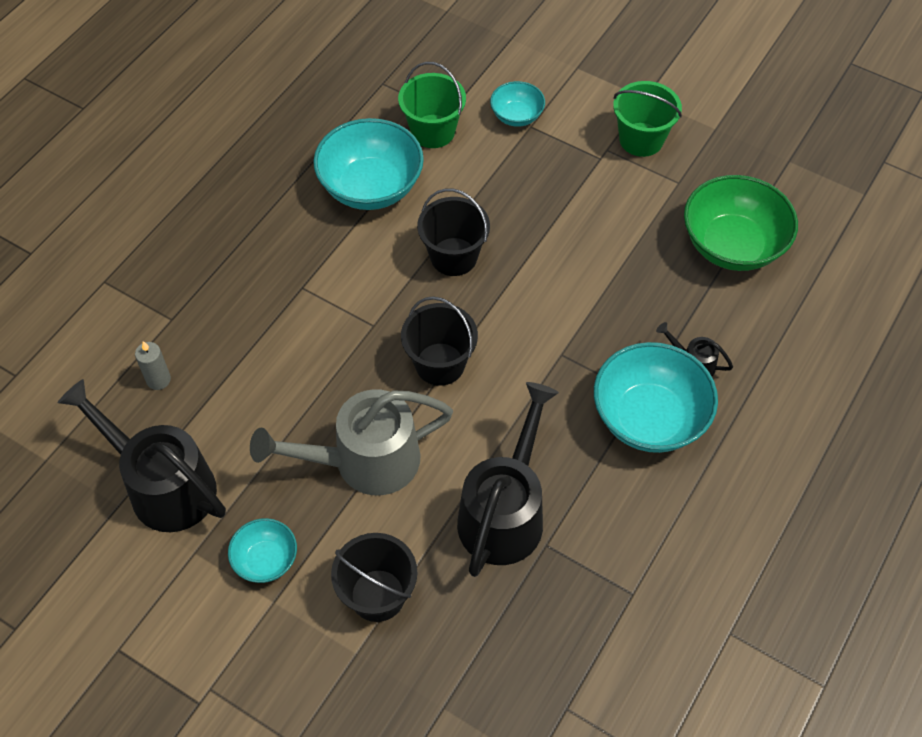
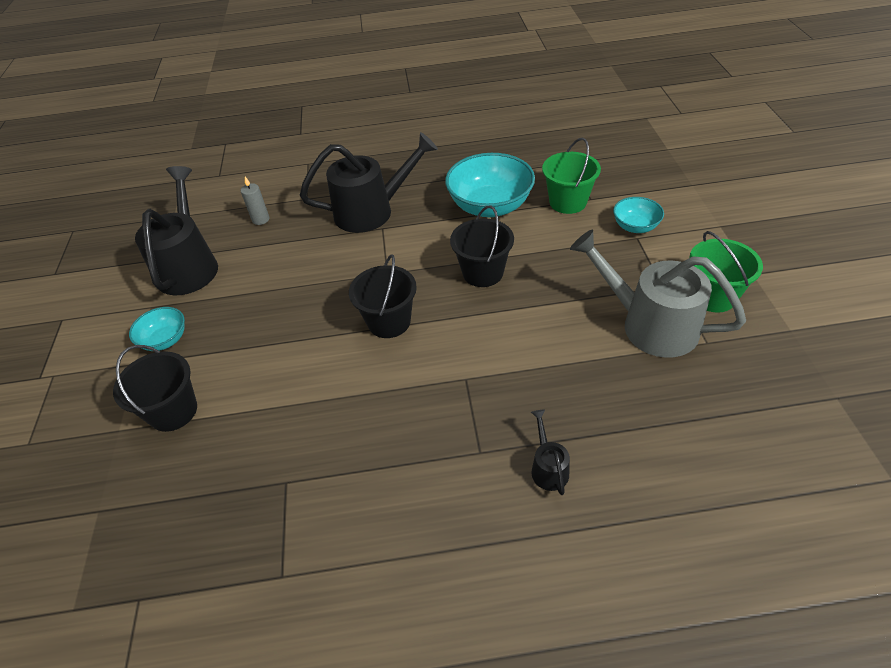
camera: 55 degrees right, 10 degrees down
grey watering can [250,389,453,496] -> grey watering can moved to [570,230,746,358]
black watering can [457,382,559,577] -> black watering can moved to [300,132,438,233]
turquoise bowl [594,342,718,453] -> none
green bowl [684,175,798,271] -> none

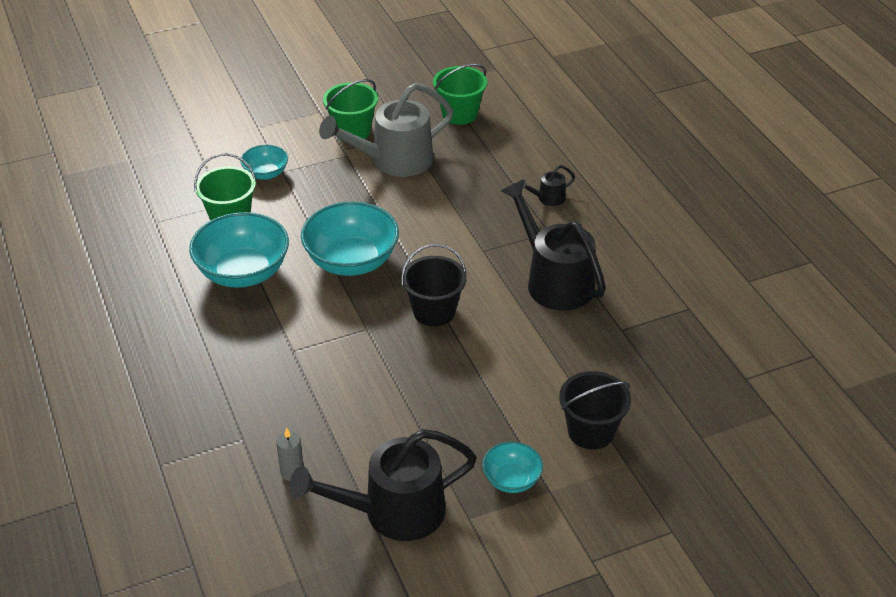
camera: 110 degrees left, 5 degrees down
black watering can [300,132,438,233] -> black watering can moved to [501,180,606,311]
black bucket [450,205,514,287] -> turquoise bowl [301,202,399,276]
grey watering can [570,230,746,358] -> grey watering can turned 45 degrees clockwise [319,83,453,177]
none -> green bucket [433,64,487,125]

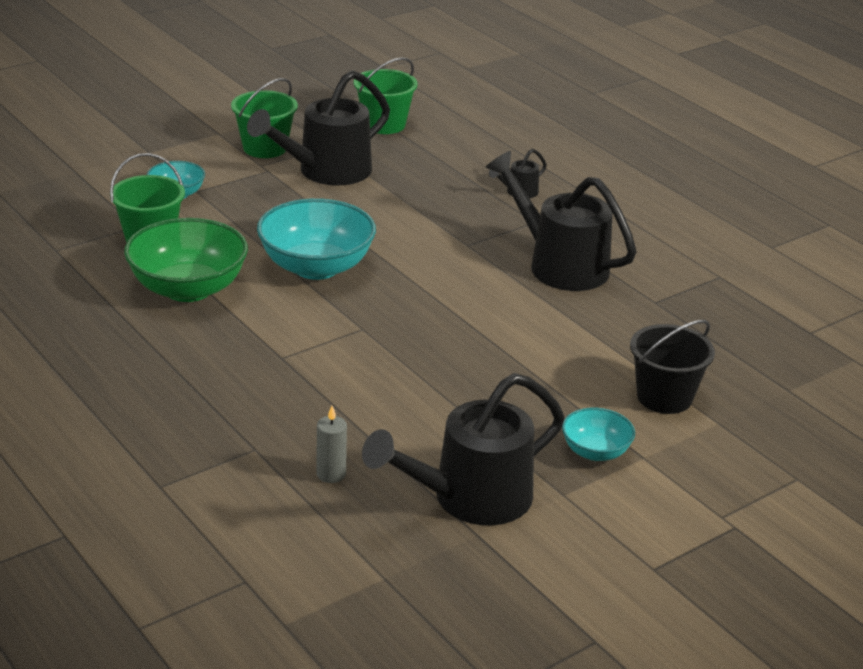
camera: 15 degrees left, 10 degrees down
turquoise bowl [189,212,289,288] -> green bowl [124,218,248,302]
grey watering can [319,83,453,177] -> black watering can [247,70,390,185]
black bucket [401,244,467,326] -> none

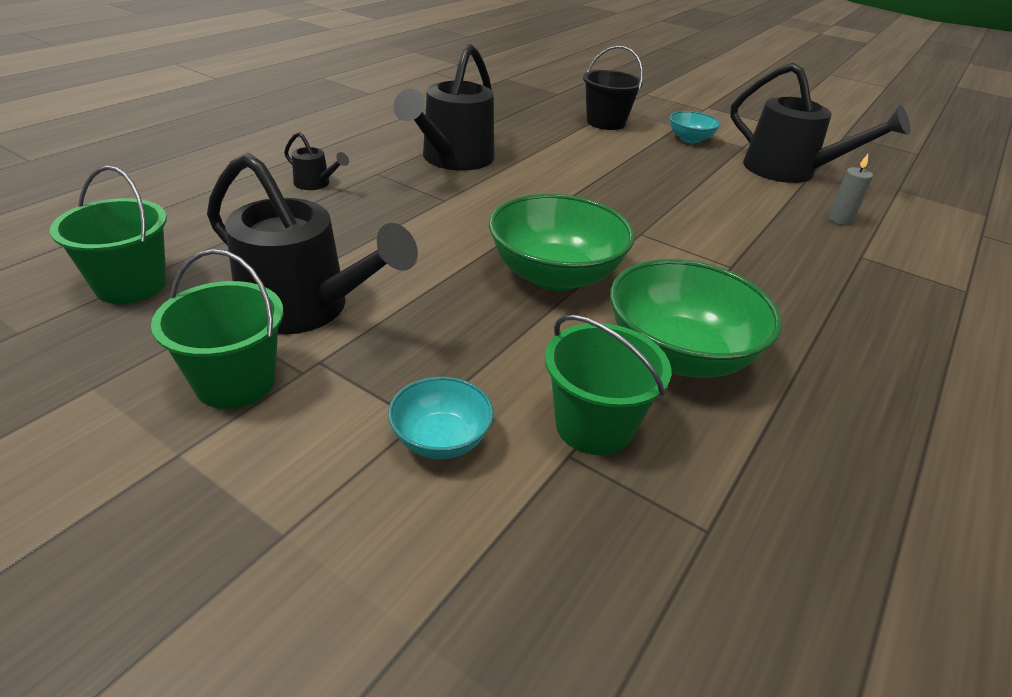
camera: 110 degrees left, 5 degrees up
turquoise bowl [257,198,376,280] -> green bowl [489,194,635,291]

